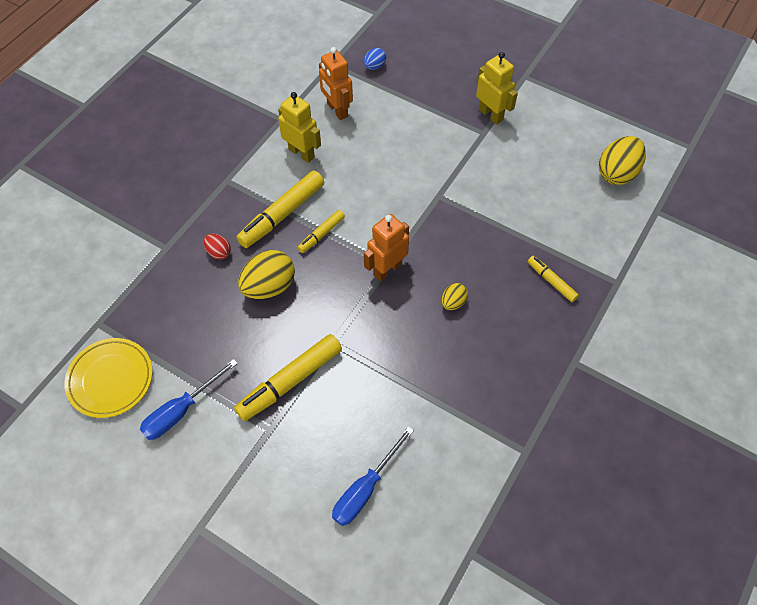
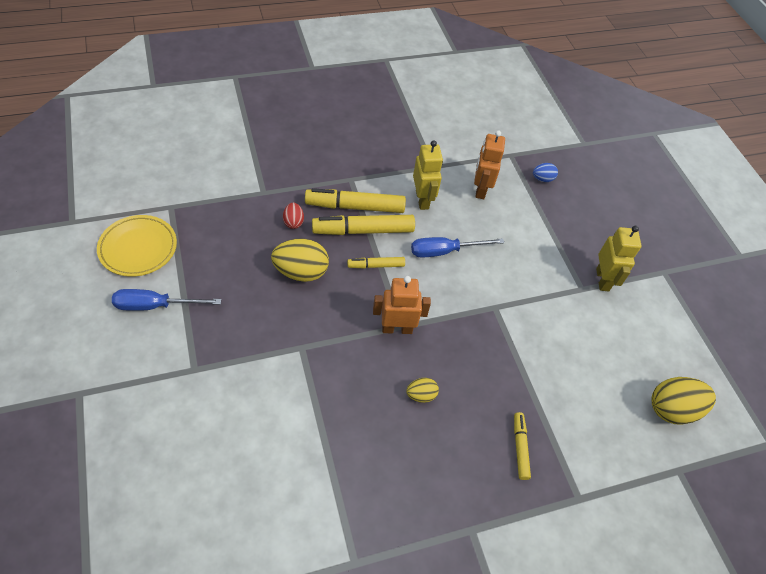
camera: 35 degrees right, 5 degrees down
yellow marker [234,334,342,421] -> yellow marker moved to [305,188,406,213]
blue screwdriver [332,426,414,526] -> blue screwdriver moved to [411,237,504,258]

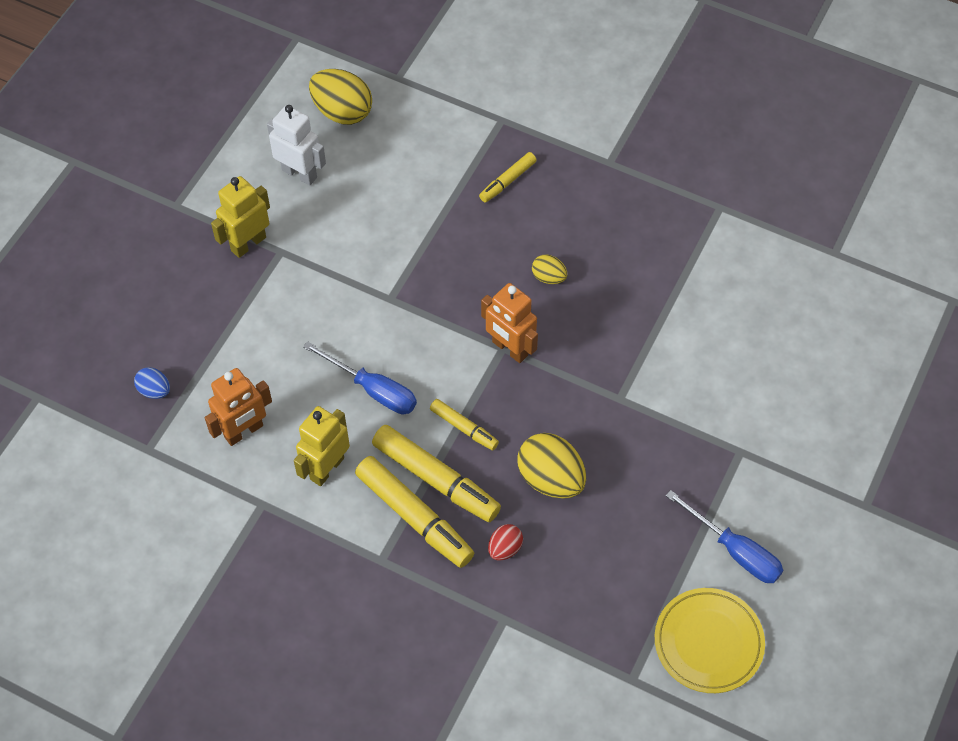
camera: 130 degrees left, 5 degrees up
none -> white robot [267,105,326,186]

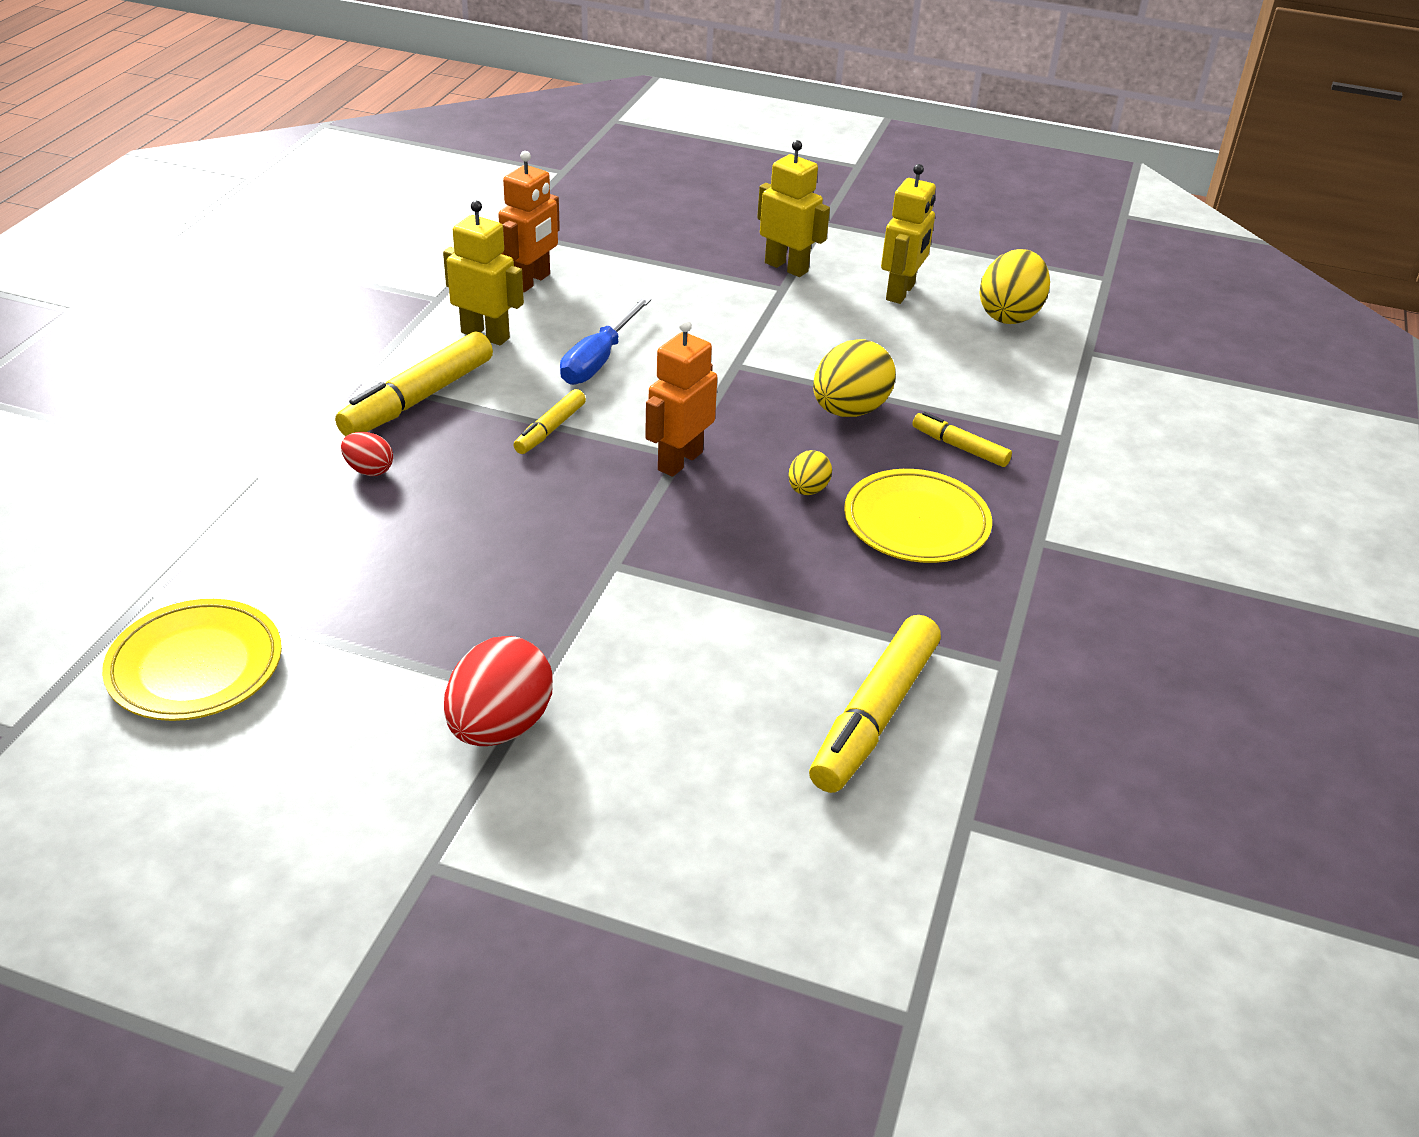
camera: 80 degrees right, 20 degrees down
blue egg [134,367,170,399] -> none
orange robot [205,368,272,446] -> orange robot turned 105 degrees counterclockwise [498,151,560,292]
white robot [267,105,326,186] -> yellow robot [881,164,936,304]
yellow marker [372,425,501,522] -> yellow marker moved to [809,615,941,793]
yellow egg [518,433,586,499] -> yellow egg moved to [813,339,896,417]
blue screwdriver [666,490,783,583] -> none
none -> red egg [444,636,553,746]
none -> yellow plate [844,469,992,563]

